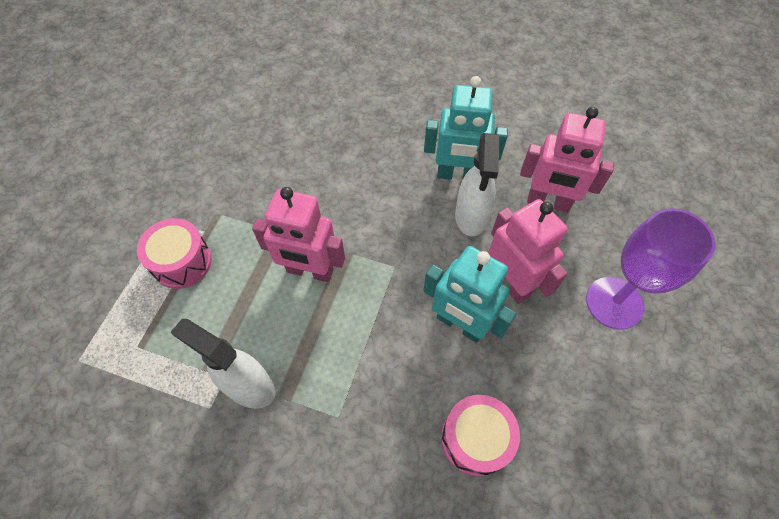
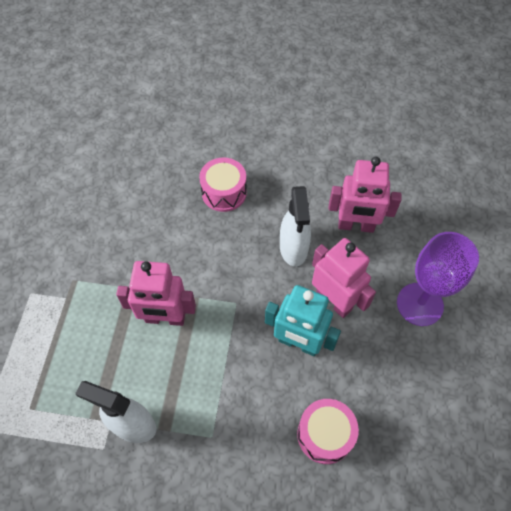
camera: 10 degrees left, 0 degrees up
pink drum [137,218,212,289] -> pink drum moved to [199,157,247,212]
turquoise robot [424,76,508,180] -> none

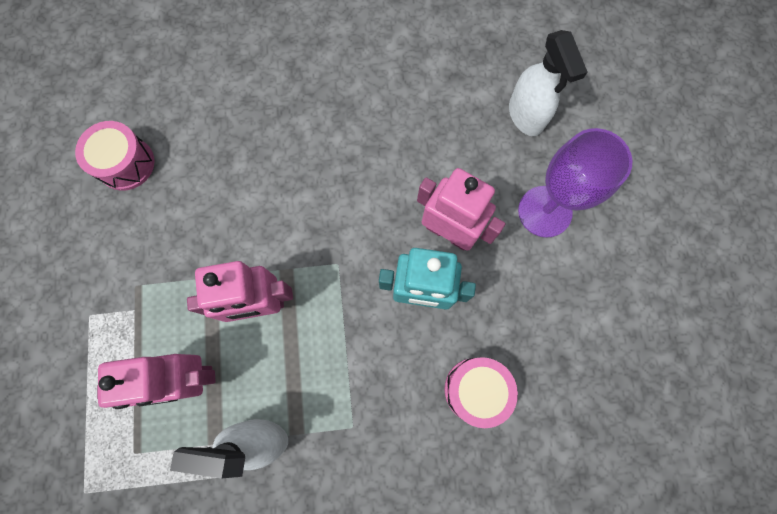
camera: 15 degrees left, 15 degrees up
pink drum [199,157,247,212] -> pink drum moved to [75,121,155,191]
white spray bottle [280,186,311,267] -> white spray bottle moved to [509,30,588,136]
pink robot [329,157,401,233] -> pink robot moved to [97,354,216,409]

